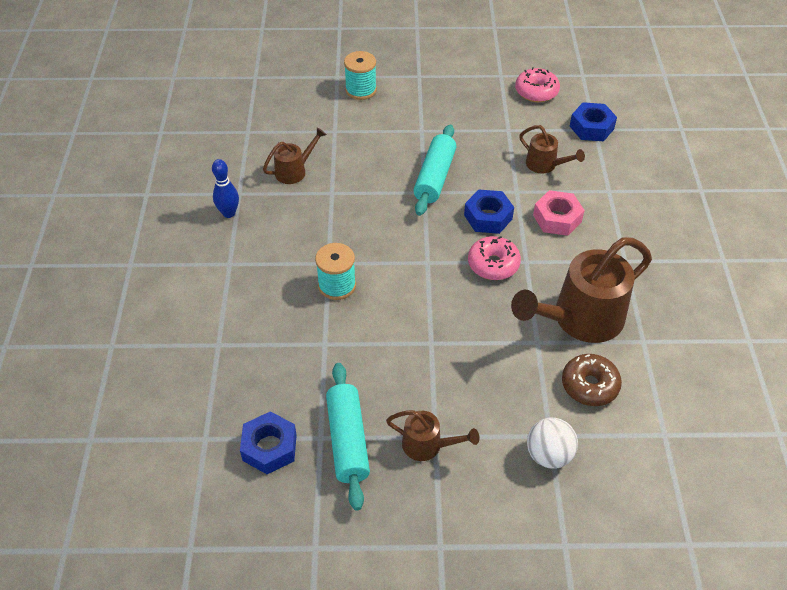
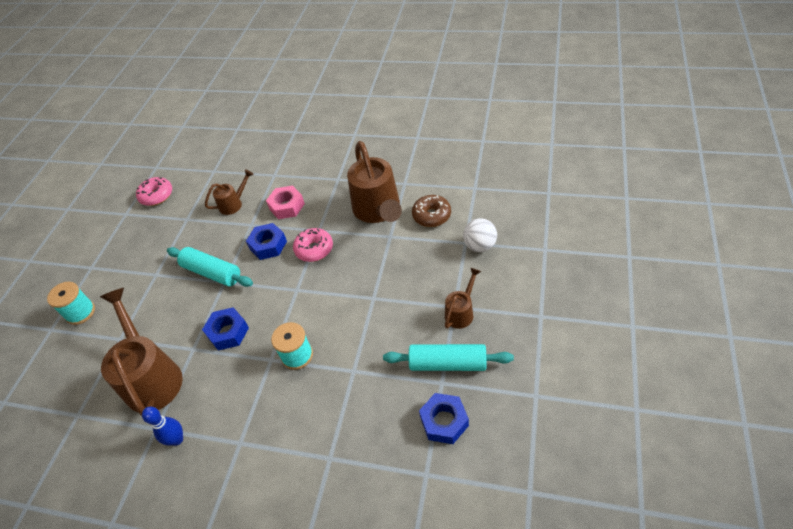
camera: 70 degrees left, 0 degrees up
brown watering can [263,127,327,184] -> brown watering can [100,288,183,416], size x2.00
blue nut [570,102,617,141] -> blue nut moved to [202,307,249,351]

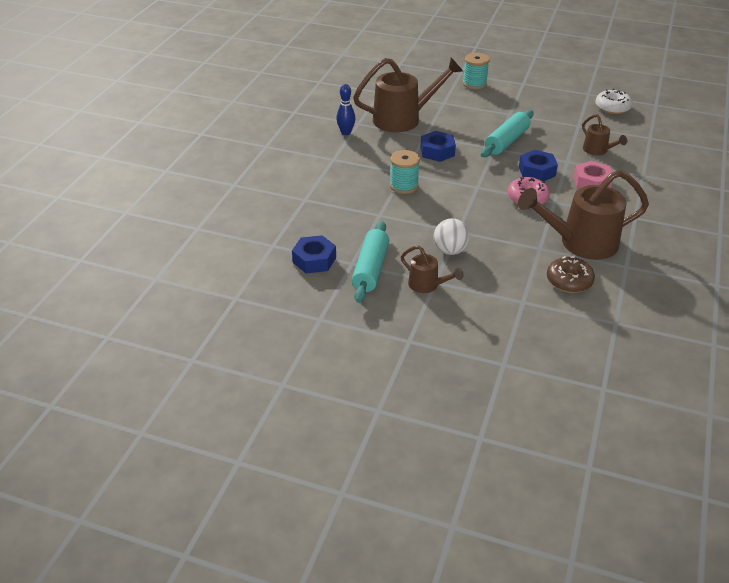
camera: 90 degrees right, 10 degrees down
pink donut [136,177,172,206] -> white donut [596,89,632,114]
white ball [463,218,497,252] -> white ball moved to [433,218,470,255]

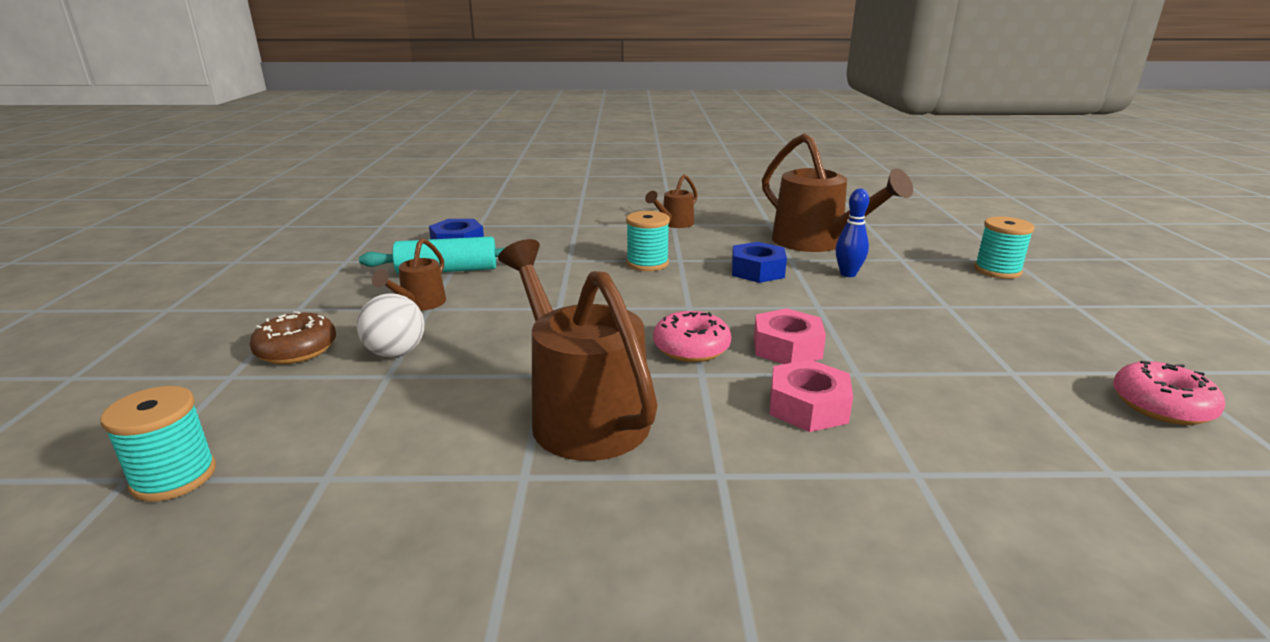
camera: 70 degrees right, 15 degrees down
blue bowling pin [336,84,355,135] -> blue bowling pin moved to [835,188,869,277]
white ball [433,218,470,255] -> white ball moved to [357,293,424,357]
turquoise rolling pin [481,110,533,157] -> none
blue nut [519,150,558,181] -> pink nut [754,308,826,364]
brown donut [547,256,595,293] -> brown donut moved to [249,311,336,364]
brown watering can [582,114,627,156] -> brown watering can moved to [645,174,698,228]
white donut [596,89,632,114] -> pink donut [1113,361,1225,425]
none -> turquoise spool [101,386,216,502]

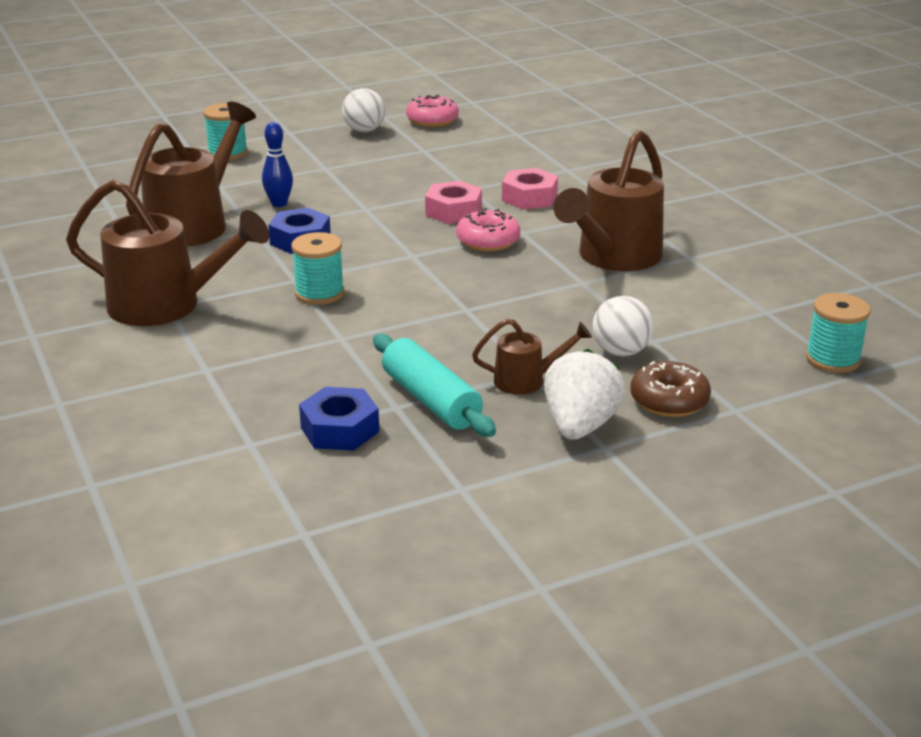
camera: 115 degrees left, 5 degrees up
brown watering can [645,174,698,228] -> brown watering can [66,179,269,326], size x2.00
none -> white ball [342,88,385,132]
none -> white strawberry [544,349,626,440]

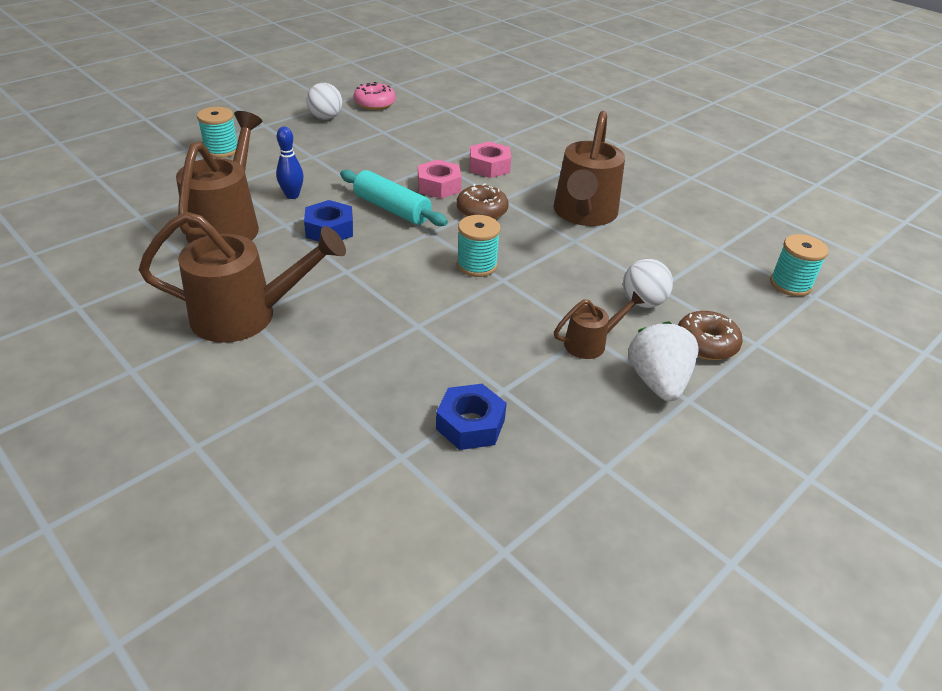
camera: 20 degrees left, 10 degrees up
turquoise spool [291,232,344,305] -> turquoise spool moved to [457,215,501,277]
turquoise rolling pin [373,334,496,437] -> turquoise rolling pin moved to [340,170,448,226]
pink donut [456,208,520,252] -> brown donut [457,184,509,219]

